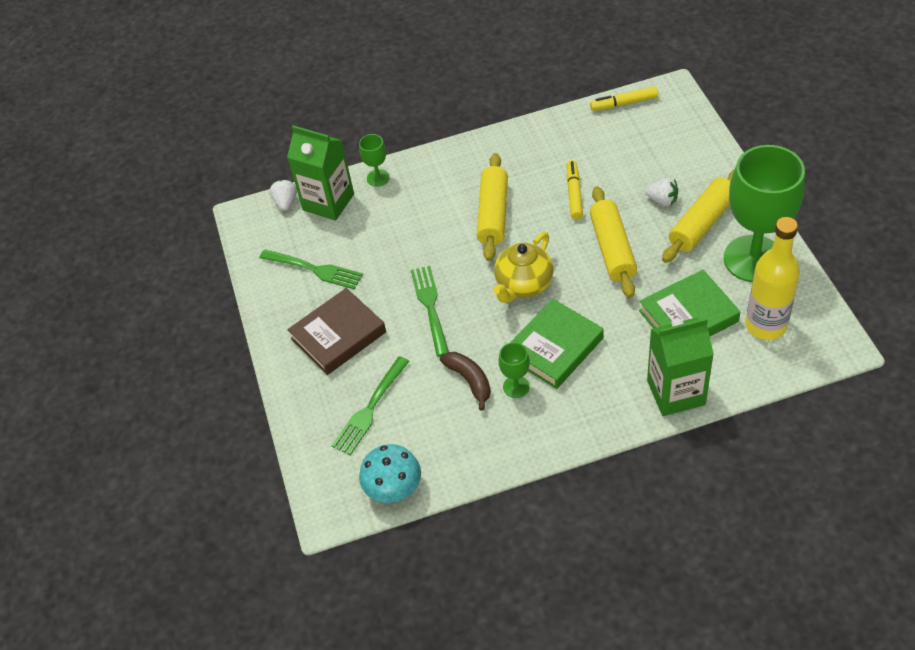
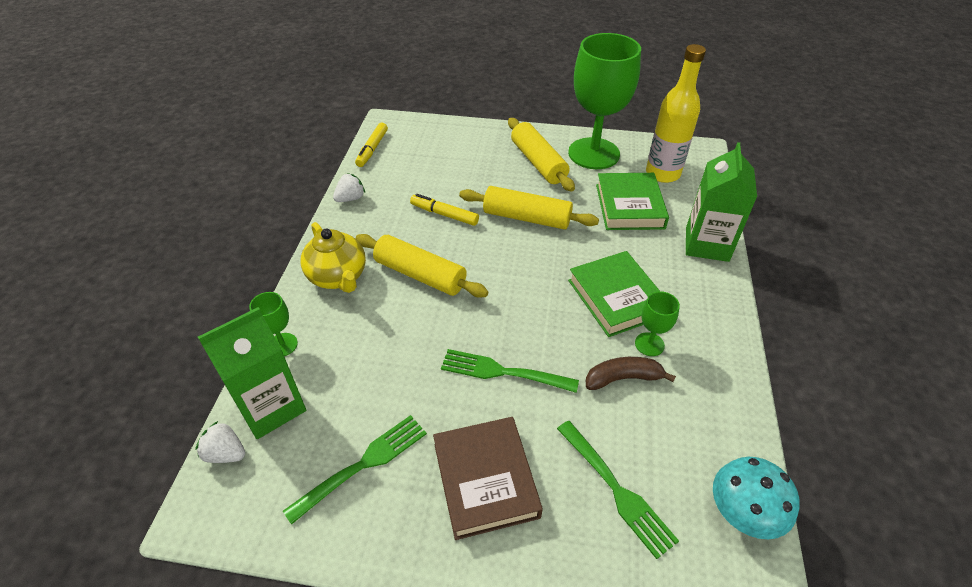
camera: 70 degrees left, 5 degrees down
yellow teapot [493,232,554,303] -> yellow teapot moved to [301,222,366,293]
white strawberry [645,178,678,206] -> white strawberry moved to [333,173,365,202]

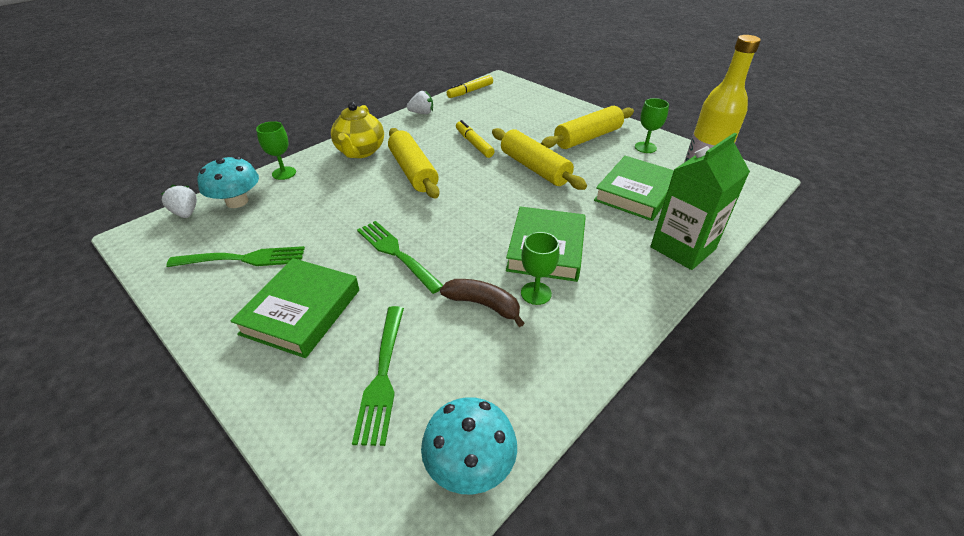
camera: 35 degrees right, 5 degrees down
green carton [198,307,306,439] -> turquoise mushroom [198,156,259,208]
brown book [433,417,543,540] -> green book [231,258,359,358]
yellow rolling pin [508,118,575,192] -> yellow rolling pin turned 45 degrees clockwise [541,106,634,149]
green goblet [568,33,641,169] -> green goblet [635,98,669,153], size x0.42

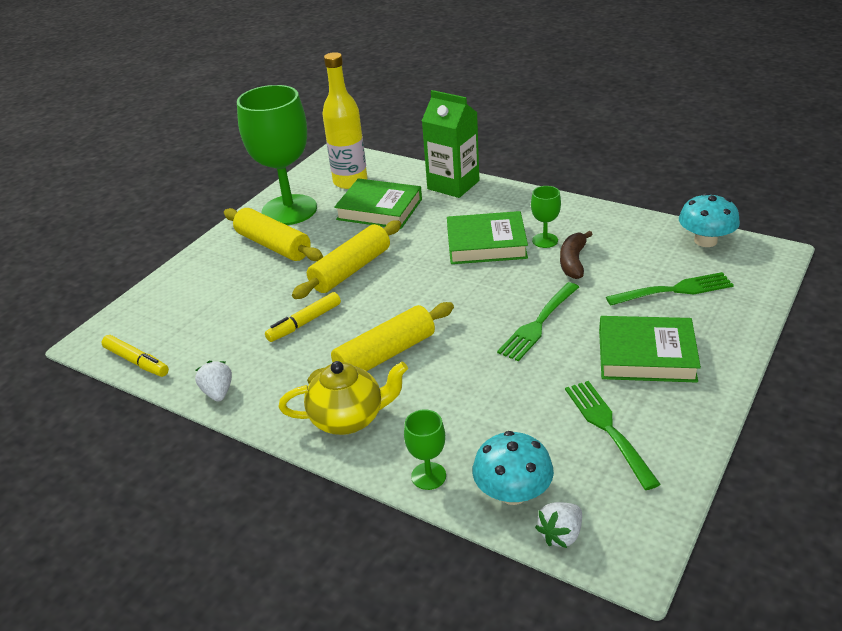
camera: 100 degrees left, 5 degrees down
green goblet [635,98,669,153] -> green goblet [237,85,317,225], size x2.38

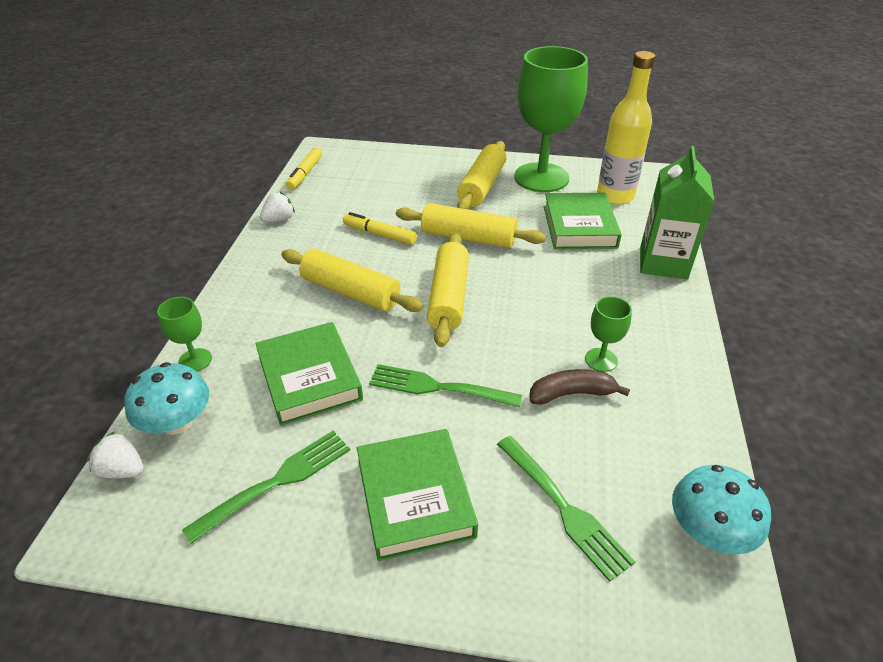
camera: 65 degrees right, 5 degrees up
yellow teapot [279,361,408,435] -> none
green book [447,211,528,264] -> green book moved to [255,322,363,426]
none -> yellow rolling pin [427,233,469,347]

